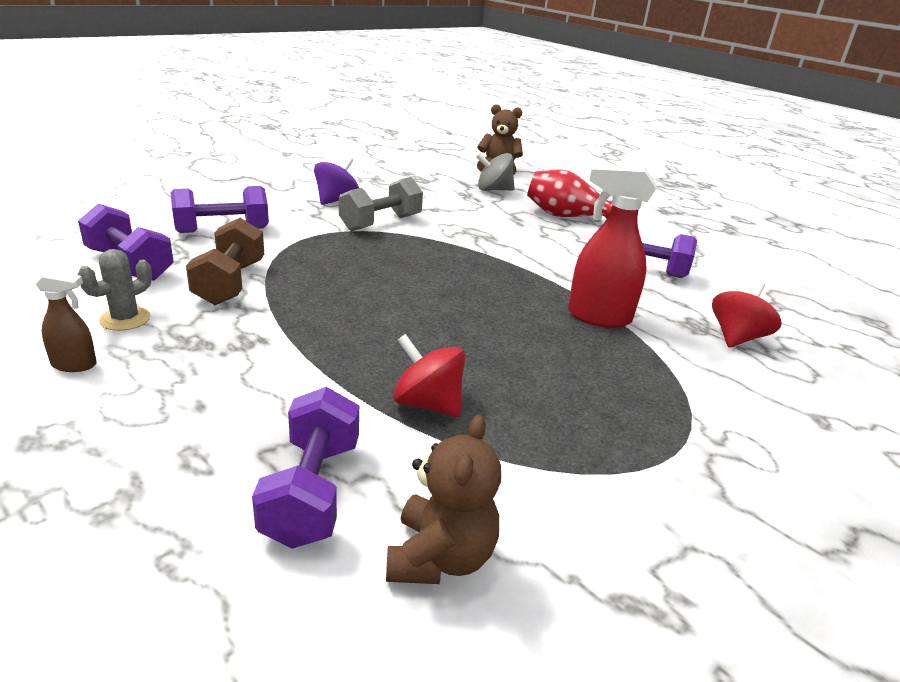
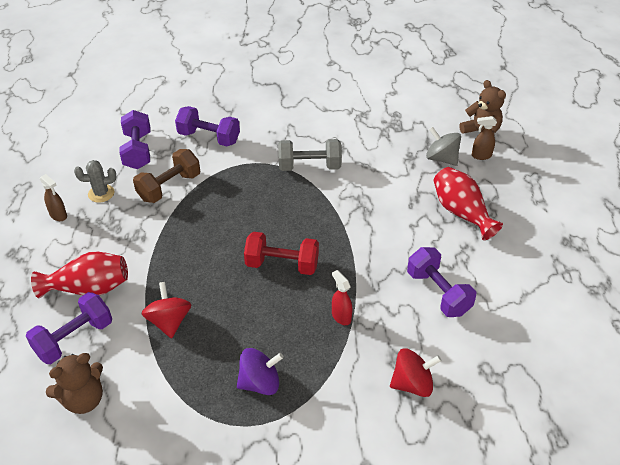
camera: 45 degrees right, 15 degrees up
purple spinning top [314,157,359,205] -> purple spinning top moved to [237,348,284,395]
red spray bottle [568,165,656,328] -> red spray bottle [332,270,352,325], size x0.53
none -> red vase [31,251,128,298]
none -> red dumbbell [244,232,319,275]
none -> brown spray bottle [472,116,497,160]

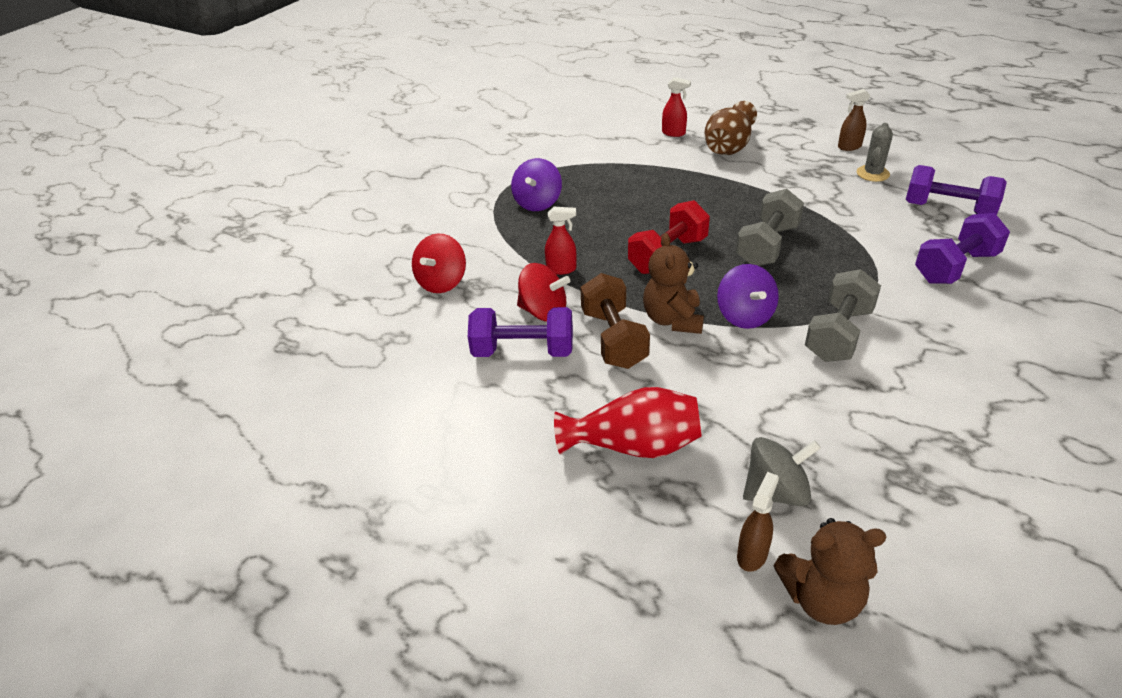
camera: 125 degrees right, 5 degrees down
purple dumbbell [26,292,112,364] -> red spray bottle [662,77,691,137]
red vase [31,251,128,298] -> brown vase [704,101,757,155]
brown teddy bear [46,353,103,414] -> brown teddy bear moved to [643,233,704,334]
brown dumbbell [133,149,200,203] -> brown dumbbell moved to [580,273,650,369]
red spinning top [141,282,192,339] -> red spinning top moved to [517,263,570,322]
none -> purple spinning top [717,264,779,329]
none -> grey dumbbell [736,189,804,266]

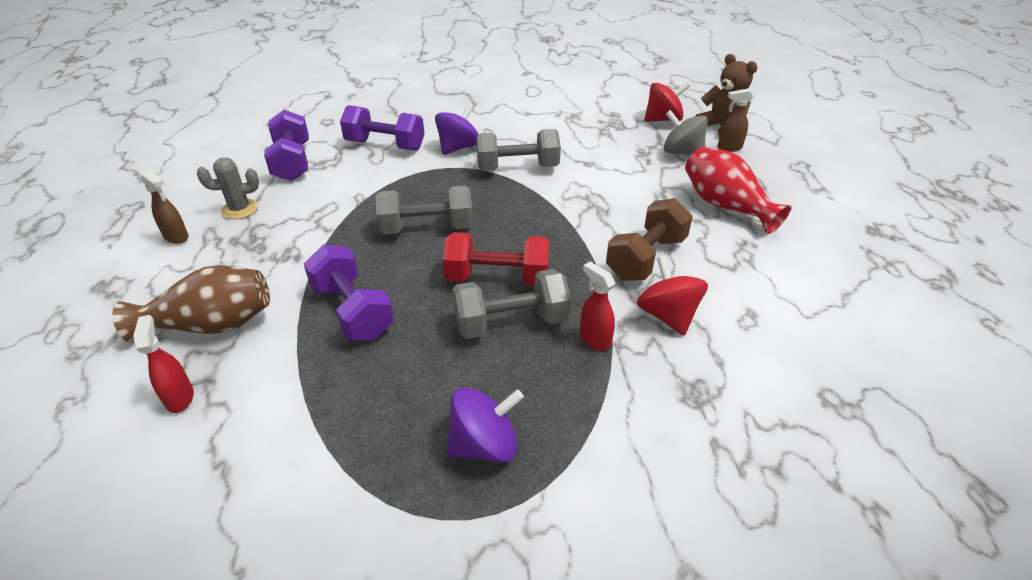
camera: 130 degrees left, 0 degrees up
red spinning top [412,233,466,293] -> red spinning top moved to [644,82,690,122]
purple dumbbell [468,307,573,357] -> purple dumbbell moved to [304,245,394,340]
brown teddy bear [643,233,704,334] -> none
purple spinning top [717,264,779,329] -> purple spinning top moved to [435,103,479,155]
none -> grey dumbbell [453,269,571,339]

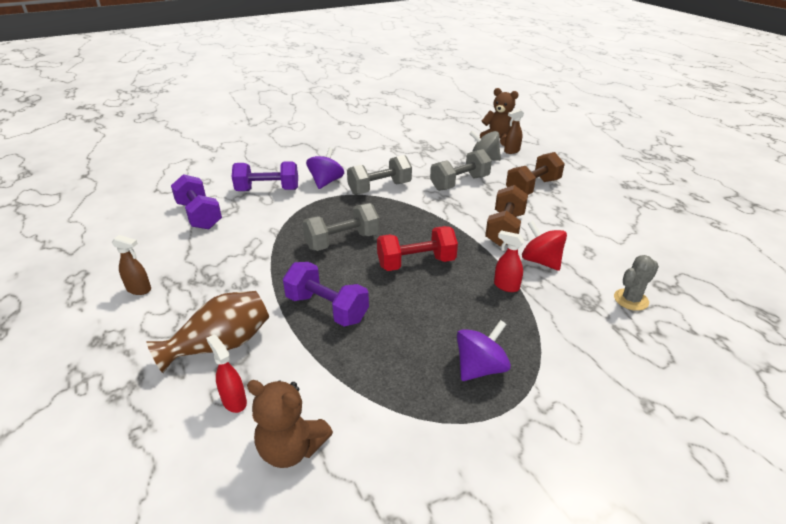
camera: 20 degrees left, 5 degrees down
grey cactus [197,157,259,219] -> grey cactus moved to [614,255,659,311]
grey dumbbell [453,269,571,339] -> grey dumbbell moved to [430,149,492,191]
red spinning top [644,82,690,122] -> none
red vase [685,147,791,234] -> brown dumbbell [506,152,565,195]
none -> brown teddy bear [247,380,333,468]

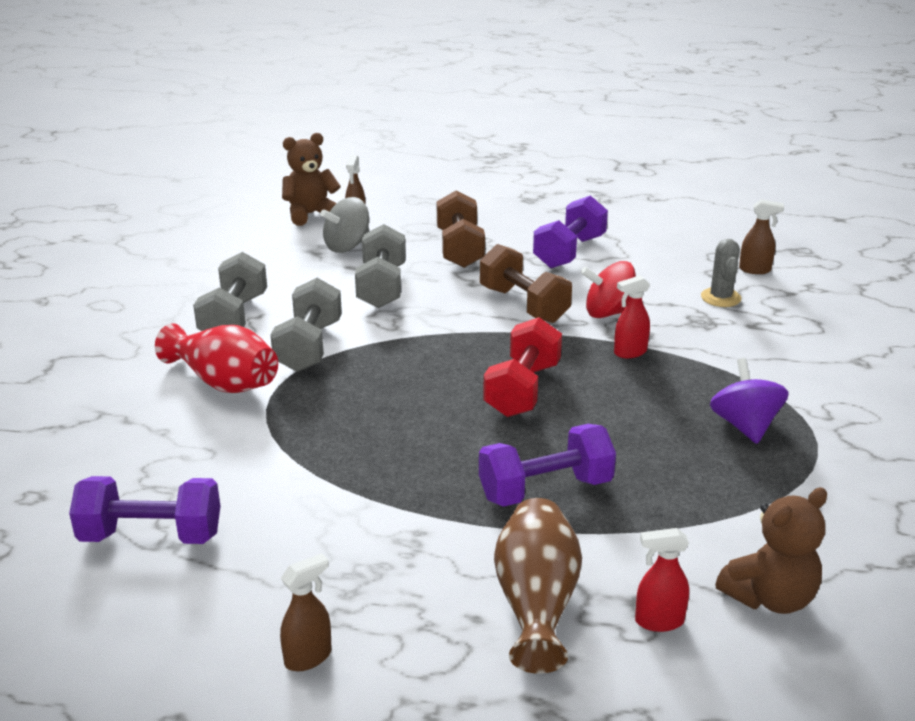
camera: 55 degrees left, 5 degrees down
purple dumbbell [232,161,298,191] -> purple dumbbell moved to [533,195,608,268]
grey dumbbell [303,203,379,251] -> grey dumbbell moved to [193,252,267,331]
purple spinning top [306,147,344,189] -> red vase [155,323,278,393]
none -> brown spray bottle [739,199,784,274]

